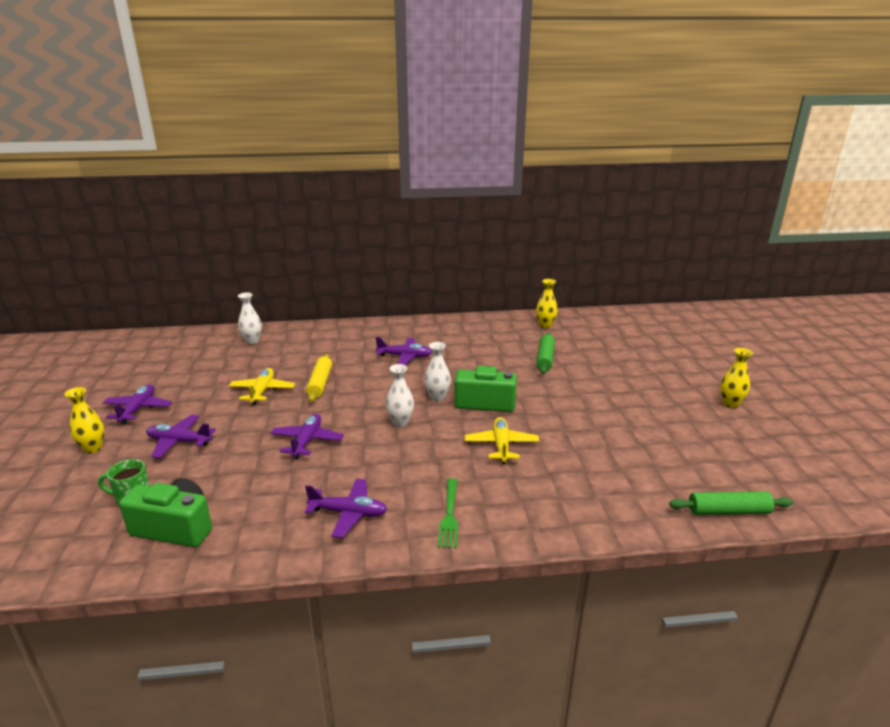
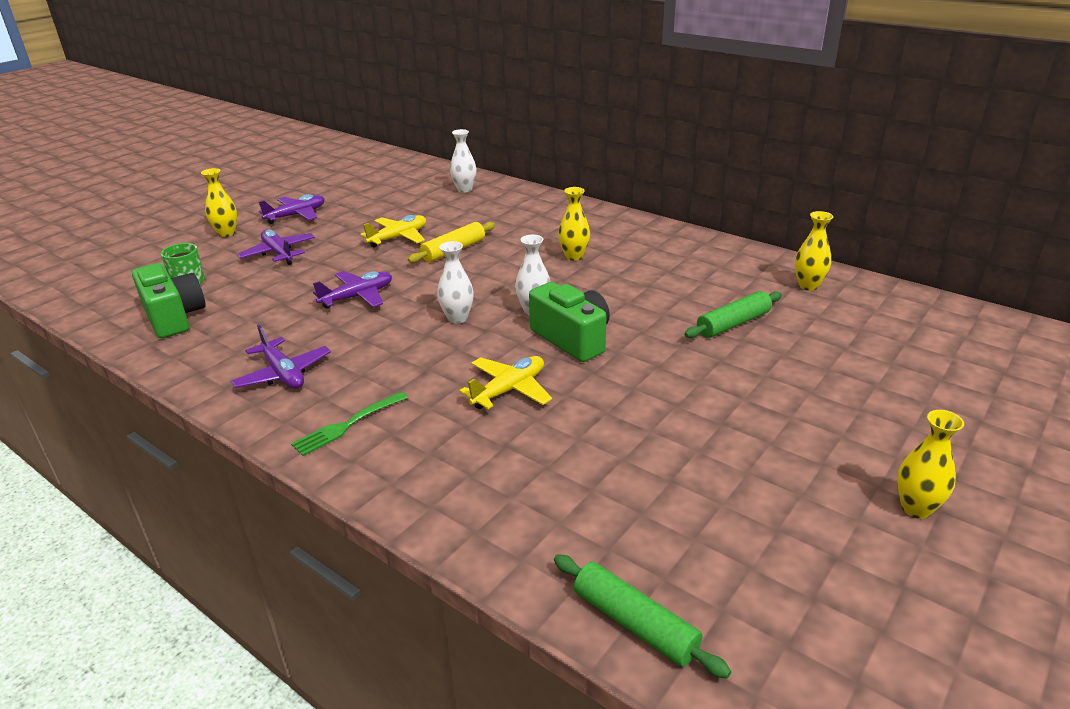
camera: 45 degrees right, 5 degrees up
purple plane [375,337,432,365] -> yellow vase [558,187,590,261]

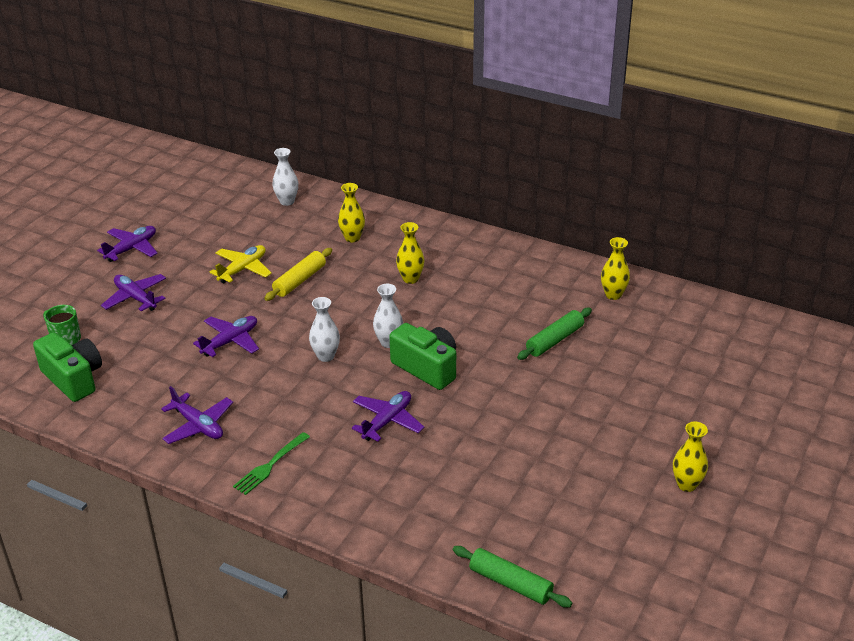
camera: 10 degrees left, 5 degrees up
yellow vase [201,168,237,237] -> yellow vase moved to [338,183,365,242]
yellow plane [460,356,552,409] -> purple plane [352,391,424,442]

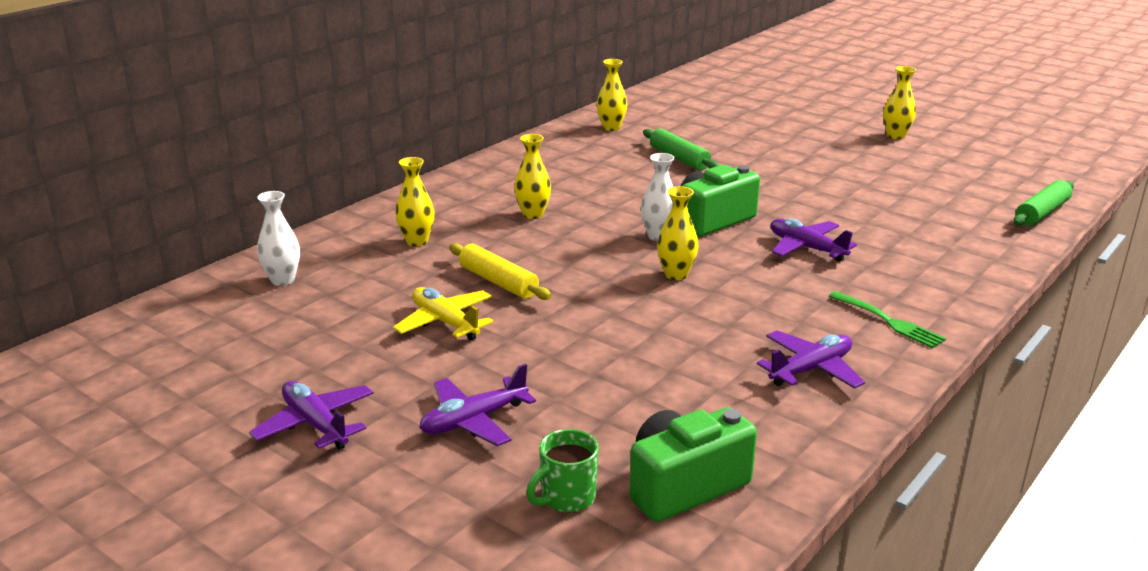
camera: 80 degrees left, 10 degrees down
purple plane [193,316,259,357] -> none
white vase [309,297,340,362] -> yellow vase [657,186,698,280]

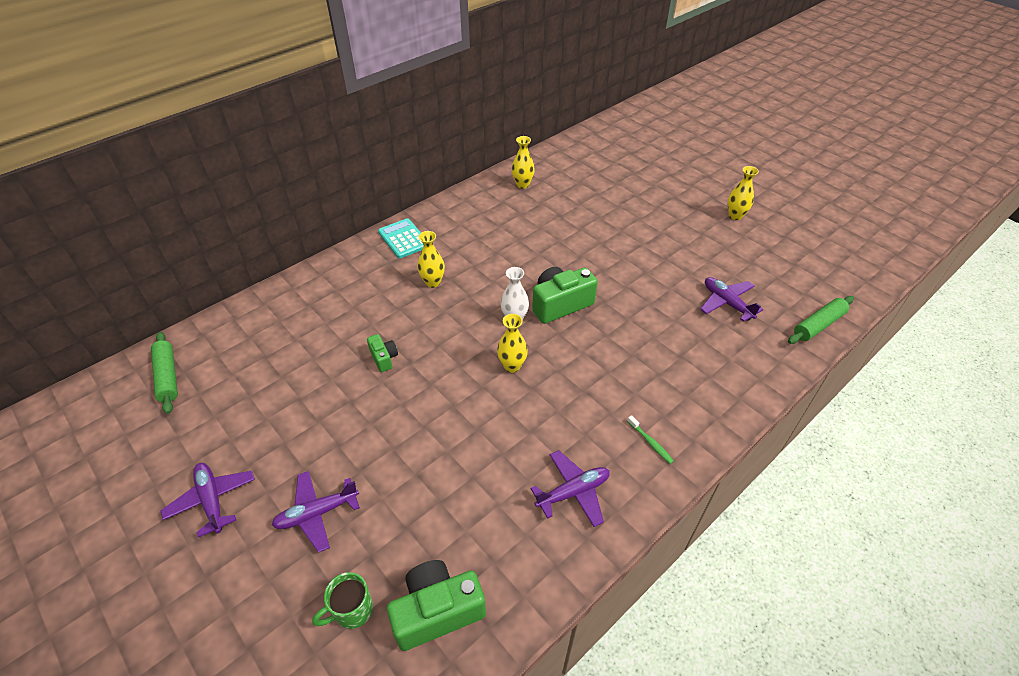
camera: 10 degrees right, 20 degrees up
white vase [257,191,300,286] -> none
yellow plane [393,287,493,340] -> none
yellow vase [395,157,435,246] -> none
yellow rolling pin [449,243,551,300] -> green camera [367,334,398,372]
green rolling pin [643,128,719,170] -> green rolling pin moved to [151,332,178,414]
purple plane [771,218,857,262] -> purple plane moved to [700,277,763,322]
green fork [829,291,946,348] -> green toothbrush [627,415,674,464]
none -> turquoise calculator [378,218,424,258]

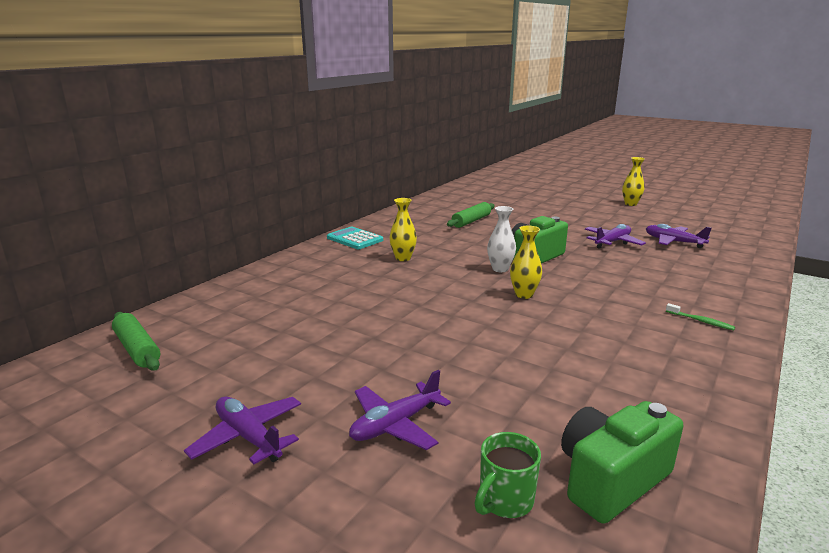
camera: 15 degrees left, 25 degrees down
green camera [367,334,398,372] -> none
yellow vase [512,136,535,189] -> none
purple plane [530,450,610,527] -> purple plane moved to [585,224,646,249]
green rolling pin [788,296,854,344] -> green rolling pin moved to [447,202,495,228]

